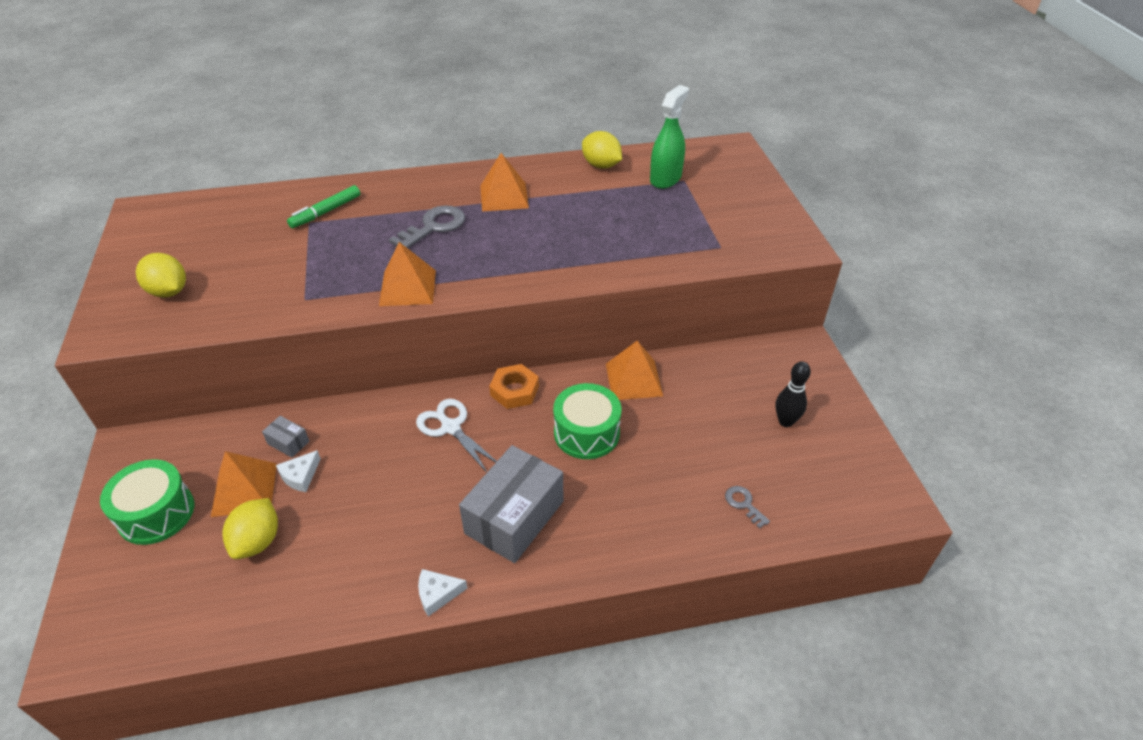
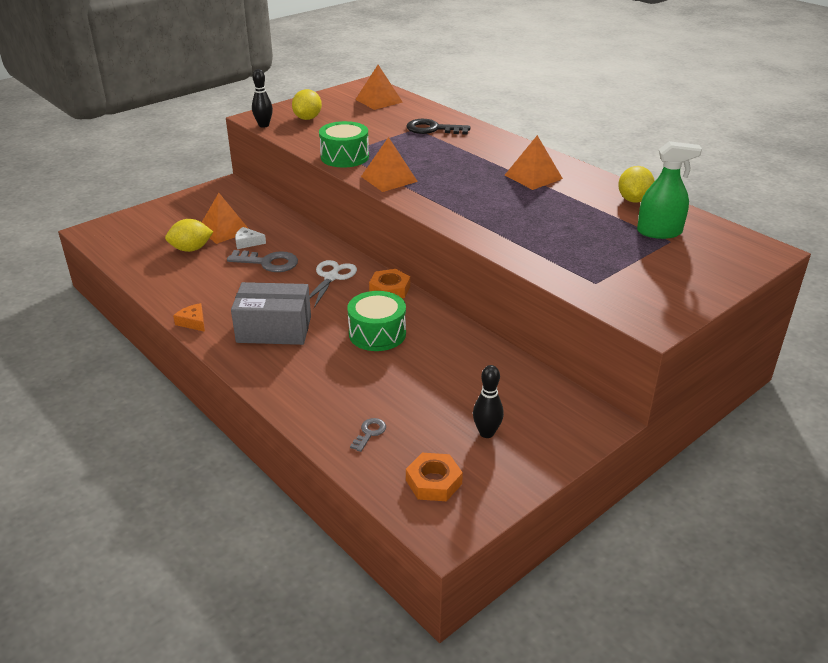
camera: 60 degrees right, 10 degrees down
green drum [100,459,194,545] -> green drum moved to [319,121,369,168]
grey box [262,416,309,458] -> none
green marker [287,185,360,228] -> black key [406,119,470,135]
grey key [389,205,465,248] -> grey key moved to [227,250,298,272]
white cheese [418,569,468,617] -> orange cheese [173,303,205,332]
orange pyramid [606,341,663,400] -> orange pyramid moved to [355,65,402,110]
none -> black bowling pin [252,69,273,128]
none -> orange nut [406,453,463,501]

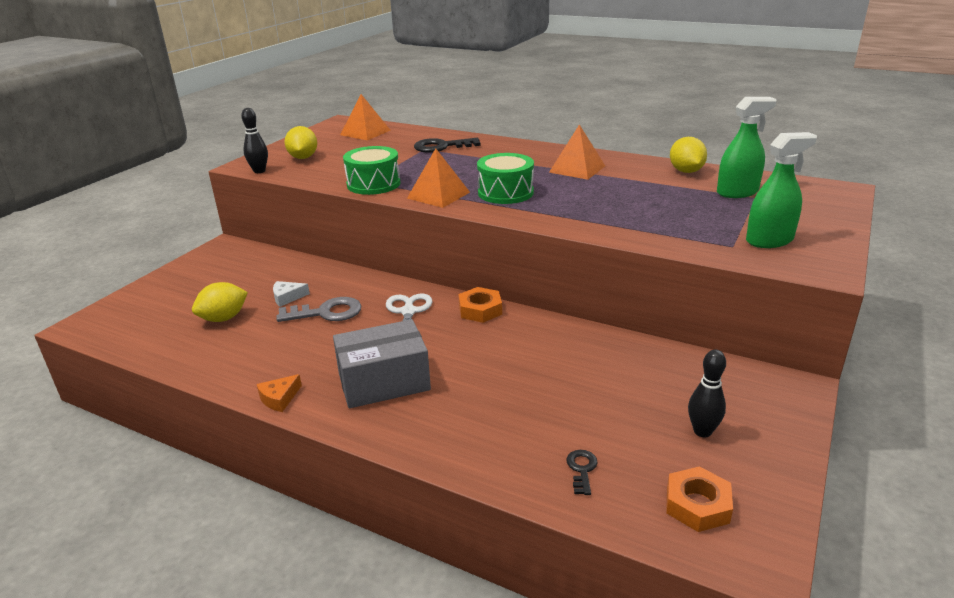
camera: 20 degrees left, 5 degrees down
orange cheese [173,303,205,332] -> orange cheese turned 75 degrees counterclockwise [257,374,302,412]
orange pyramid [202,193,249,244] -> none
green drum [347,291,406,351] -> green drum moved to [477,153,534,204]
grey key [350,418,386,452] -> black key [566,450,598,495]
none -> green spray bottle [746,132,817,248]

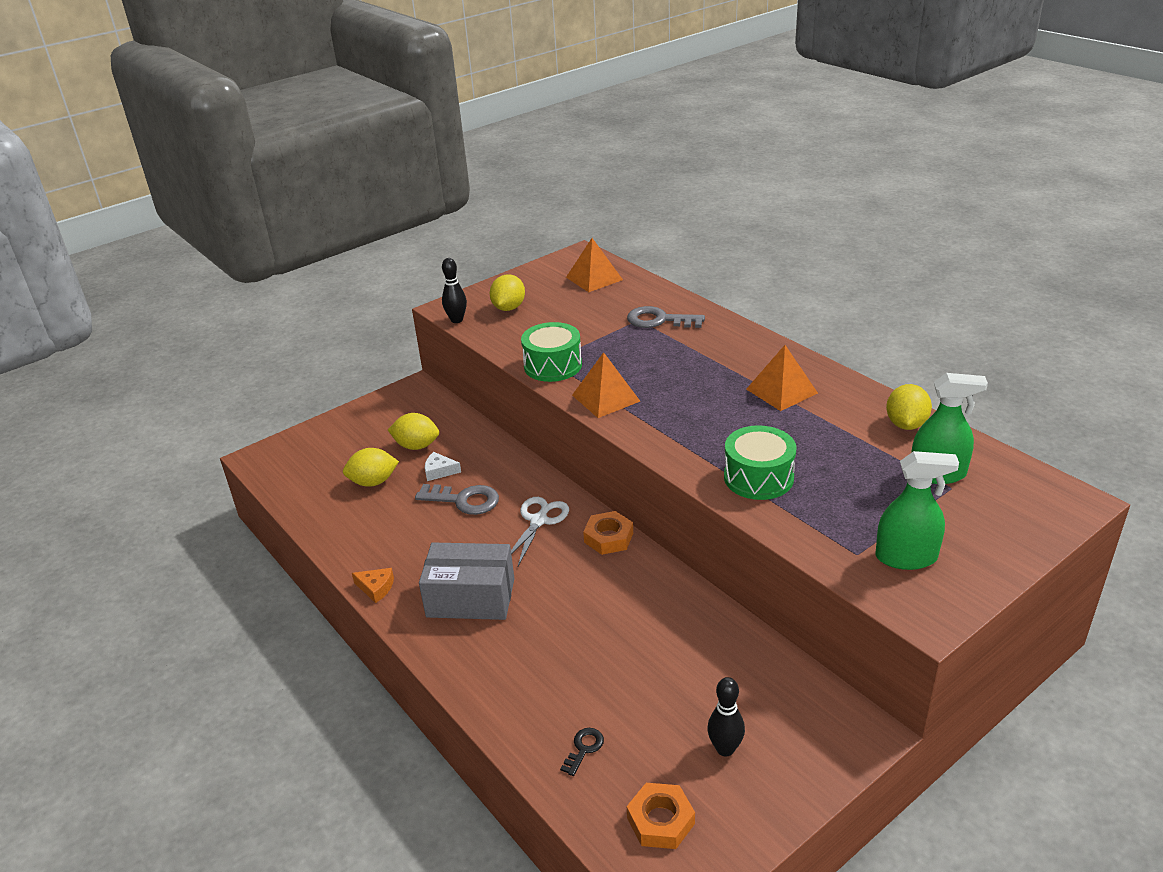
camera: 25 degrees right, 5 degrees up
orange cheese [257,374,302,412] -> orange cheese turned 135 degrees counterclockwise [352,568,394,603]
black key [414,138,481,153] -> grey key [627,306,705,328]
green drum [477,153,534,204] -> green drum moved to [724,425,796,500]
none -> yellow lemon [388,413,439,450]

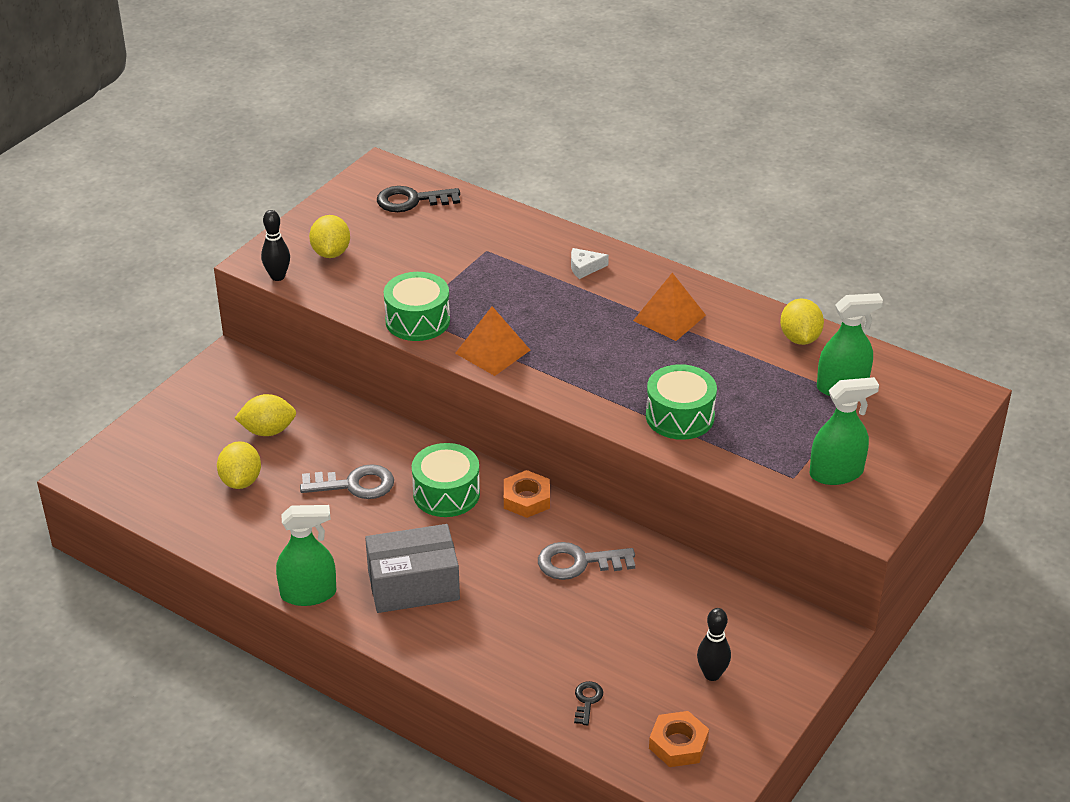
camera: 20 degrees left, 5 degrees up
yellow lemon [343,448,399,487] -> yellow lemon turned 60 degrees counterclockwise [217,441,261,489]
orange cheese [352,568,394,603] -> green spray bottle [276,505,336,606]
white cheese [425,452,461,481] -> white cheese moved to [571,248,609,279]
white scissors [511,497,569,566] -> green drum [412,443,480,517]
orange pyramid [566,238,623,292] -> black key [377,186,460,212]
grey key [627,306,705,328] -> grey key moved to [538,542,635,580]

